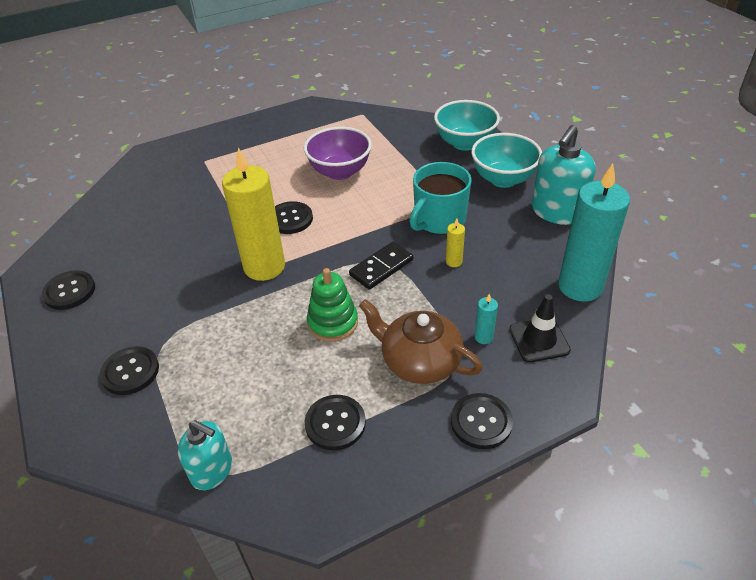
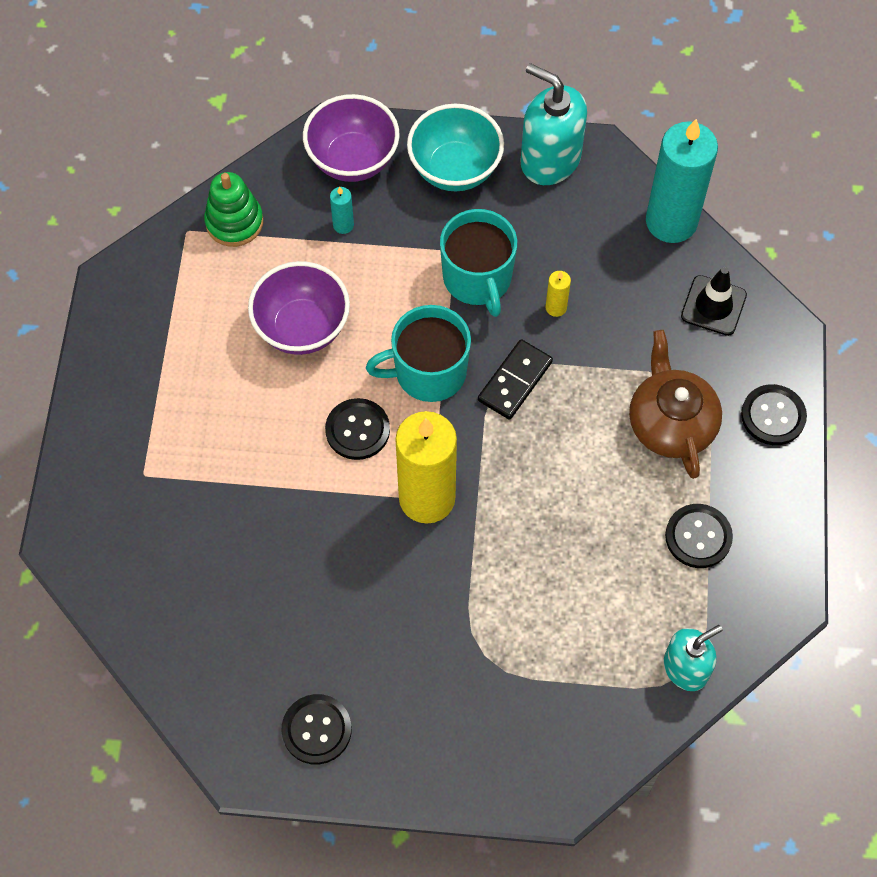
camera: 60 degrees left, 20 degrees up
black button [100,346,159,395] -> none
green stacking toy [307,268,358,342] -> green stacking toy moved to [204,172,263,247]
black domino [349,242,413,290] -> black domino turned 45 degrees clockwise [478,339,553,420]
brown teapot [359,299,483,384] -> brown teapot turned 105 degrees clockwise [629,330,722,479]
turquoise bowl [434,100,500,151] -> purple bowl [303,94,400,182]
turquoise candle [474,294,498,344] -> turquoise candle moved to [330,187,354,234]
turquoise soap dispenser [532,125,595,225] -> turquoise soap dispenser turned 150 degrees clockwise [521,63,587,185]
none -> turquoise mug [366,305,471,402]

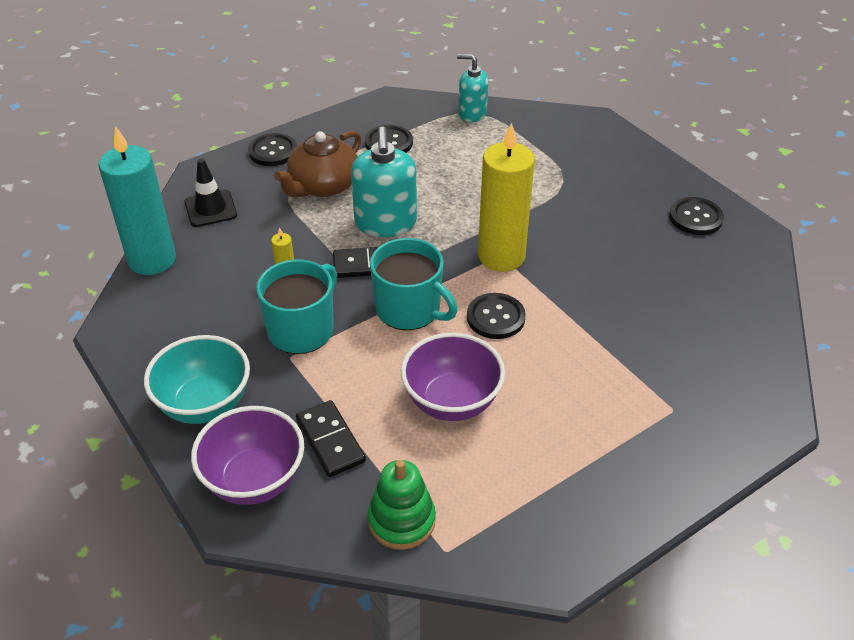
camera: 130 degrees left, 20 degrees down
turquoise candle [330,187,354,234] -> black domino [296,400,366,477]
turquoise soap dispenser [521,63,587,185] -> turquoise soap dispenser moved to [351,127,417,237]

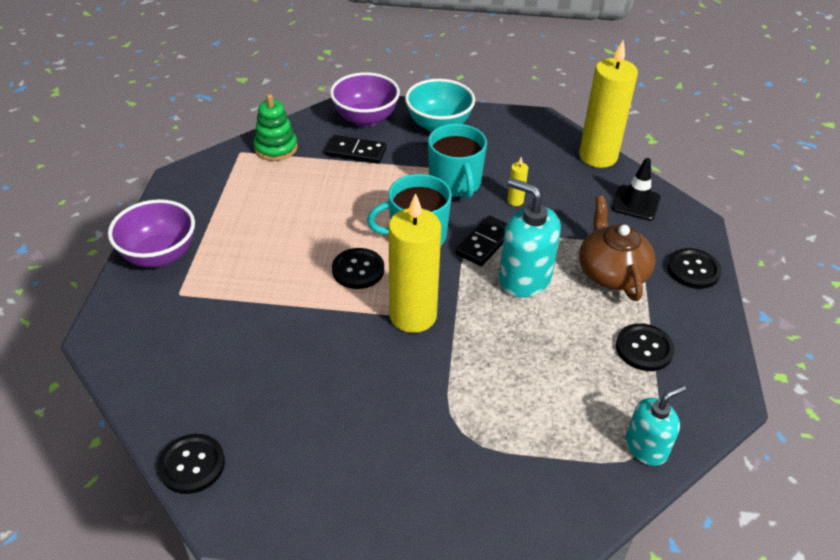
camera: 130 degrees right, 0 degrees up
turquoise candle [99,126,176,275] -> yellow candle [579,40,638,168]
purple bowl [401,333,505,421] -> purple bowl moved to [108,199,195,268]
black button [669,197,724,235] -> black button moved to [158,434,225,494]

